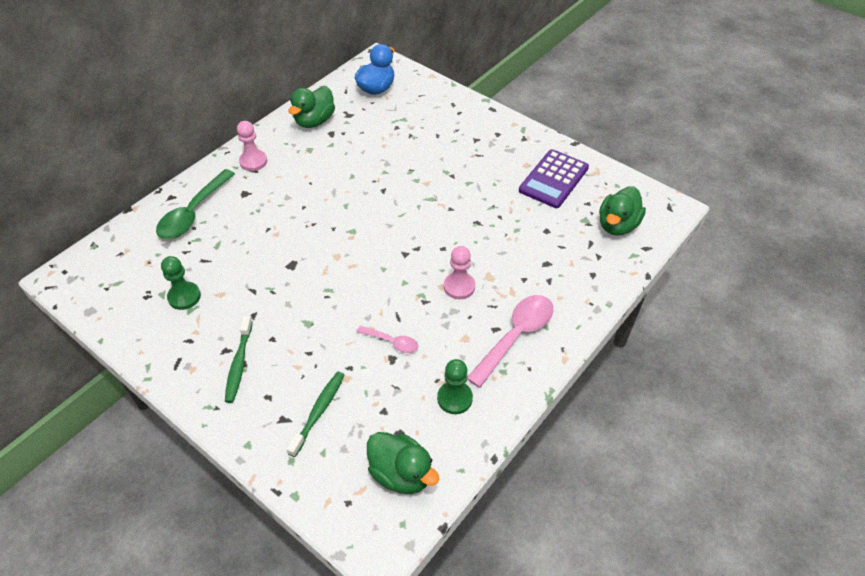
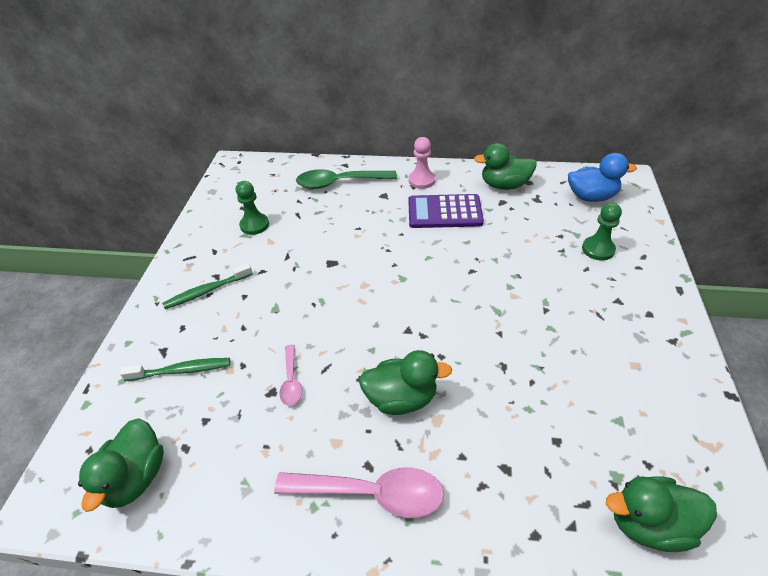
camera: 60 degrees right, 5 degrees down
green pawn [437,359,473,414] -> green pawn moved to [582,203,622,261]
pink pawn [444,246,475,299] -> green duck [359,350,452,415]
purple calculator [519,149,589,208] -> purple calculator moved to [408,194,484,228]

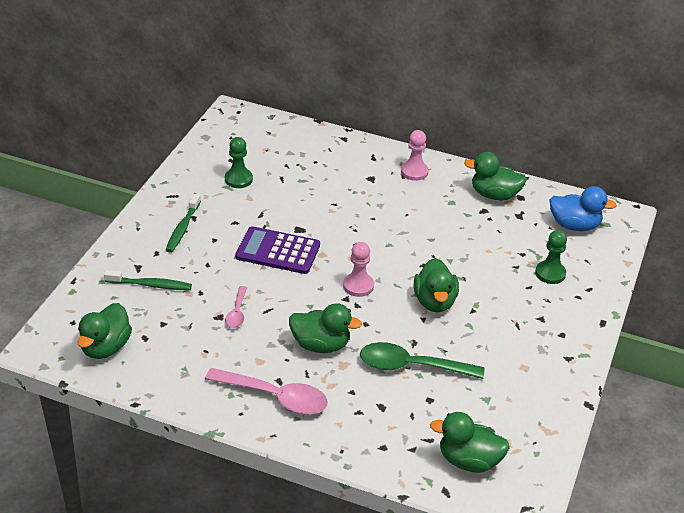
camera: 10 degrees right, 5 degrees down
green toothbrush [162,263,253,309] -> green toothbrush turned 60 degrees counterclockwise [166,193,201,253]
green spoon [296,169,397,189] -> green spoon moved to [360,342,484,379]
purple calculator [408,194,484,228] -> purple calculator moved to [236,226,320,274]
none -> pink pawn [343,242,374,297]
none -> green duck [414,258,459,313]

